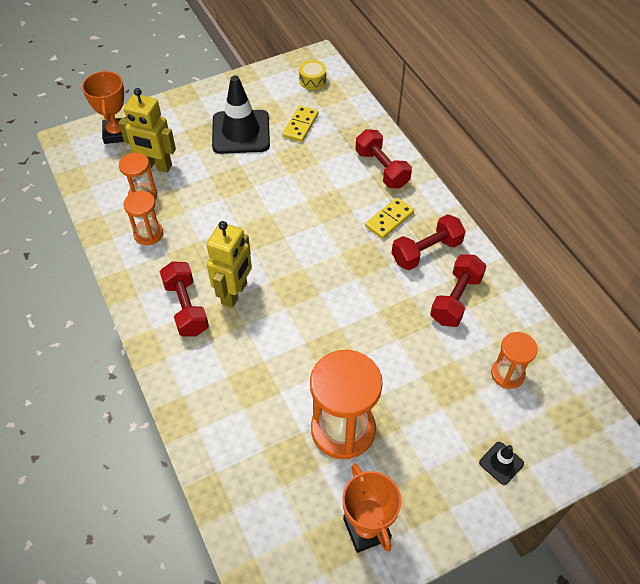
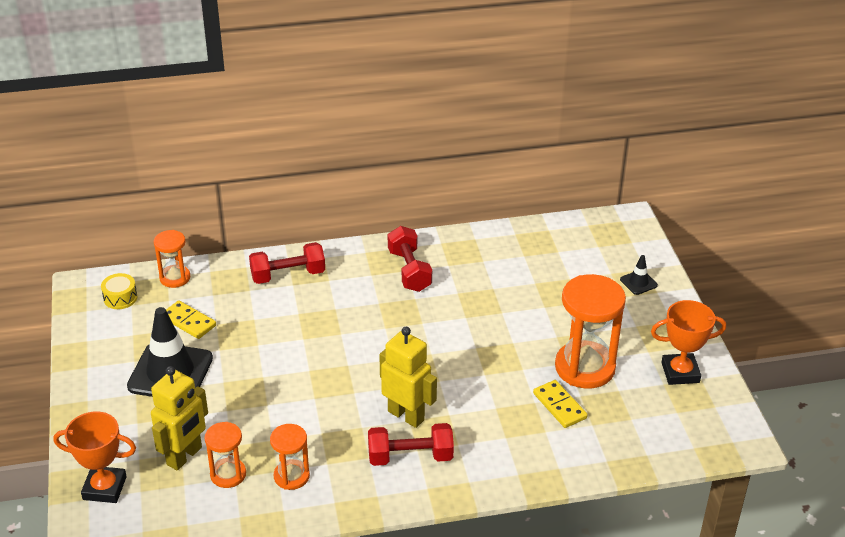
camera: 75 degrees left, 15 degrees down
yellow domino [365,198,414,239] -> yellow domino moved to [533,380,588,428]
red dumbbell [430,254,487,327] -> none
orange hourglass [491,332,538,389] -> orange hourglass moved to [154,230,190,288]

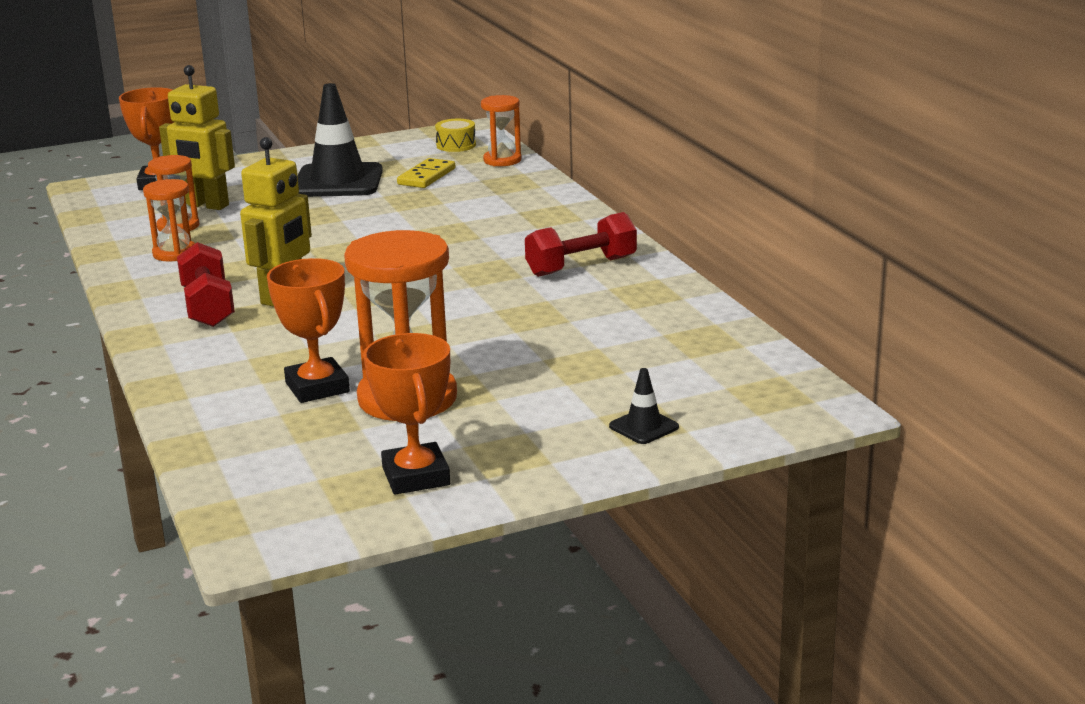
camera: 80 degrees right, 15 degrees down
red dumbbell [249,242,325,284] -> none
yellow domino [533,380,588,428] -> orange trophy [267,258,350,403]

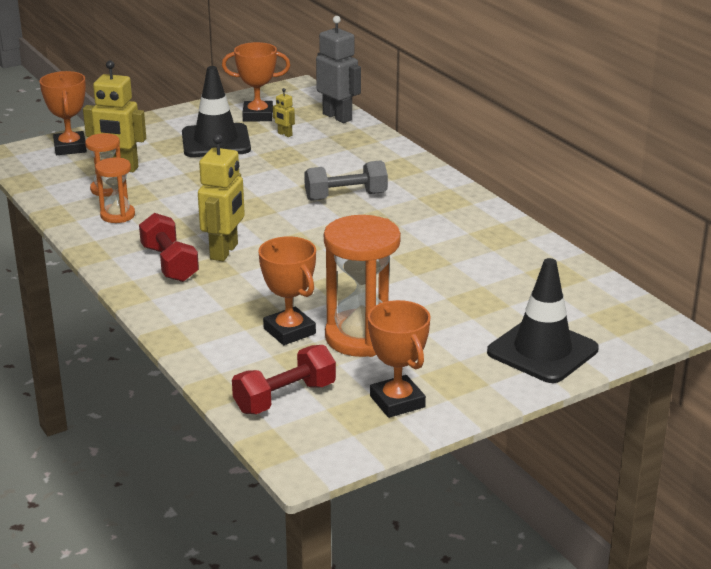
camera: 10 degrees left, 5 degrees up
yellow domino [397,158,455,188] -> yellow robot [273,88,295,137]
yellow drum [435,119,476,152] -> none
orange hourglass [481,95,522,166] -> grey robot [316,16,361,123]
red dumbbell [525,212,637,277] -> red dumbbell moved to [232,345,336,414]
black traffic cone [609,368,679,444] -> black traffic cone [487,258,599,383], size x2.24
none -> orange trophy [222,42,290,121]
none -> grey dumbbell [304,160,388,201]

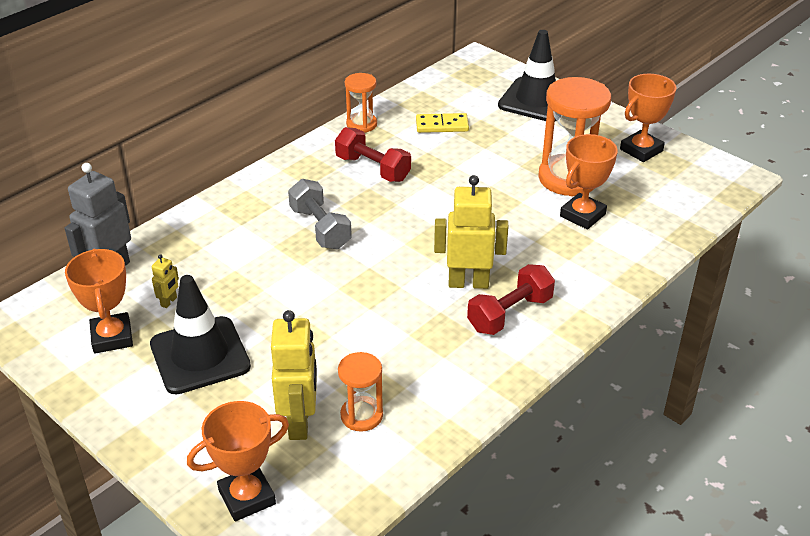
camera: 105 degrees left, 10 degrees up
orange hourglass [95,158,135,223] -> orange hourglass moved to [345,73,377,133]
red dumbbell [232,345,336,414] -> red dumbbell moved to [335,127,411,182]
none -> yellow domino [416,113,469,133]

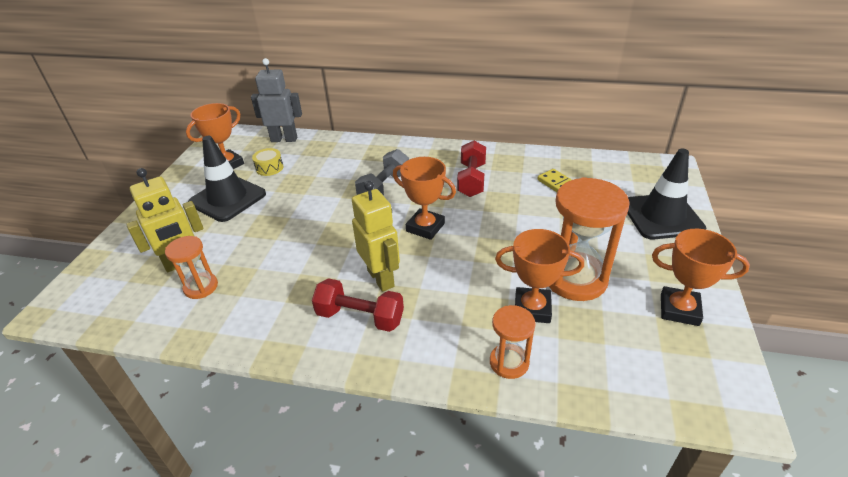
camera: 60 degrees right, 0 degrees up
yellow robot [152,254,179,308] -> yellow drum [252,148,283,176]
orange trophy [187,401,289,521] -> orange trophy moved to [393,157,456,240]
orange hourglass [345,73,377,133] -> orange hourglass moved to [490,305,535,379]

